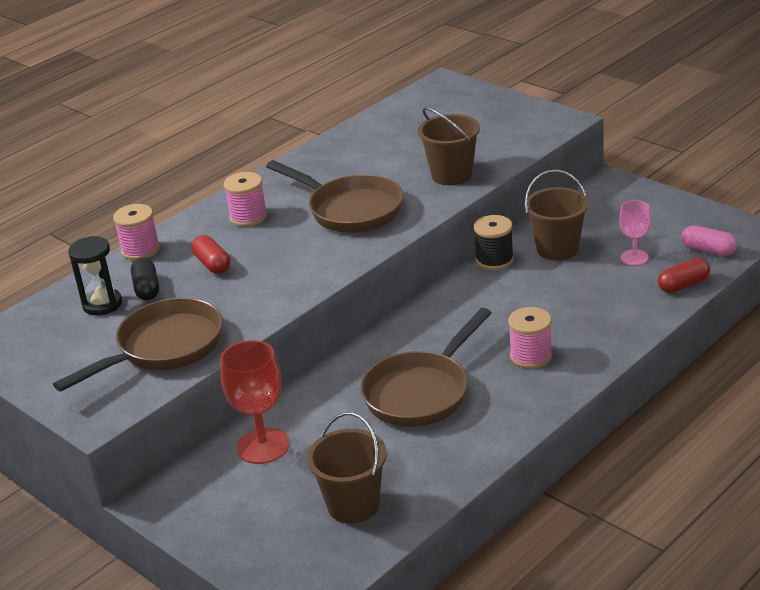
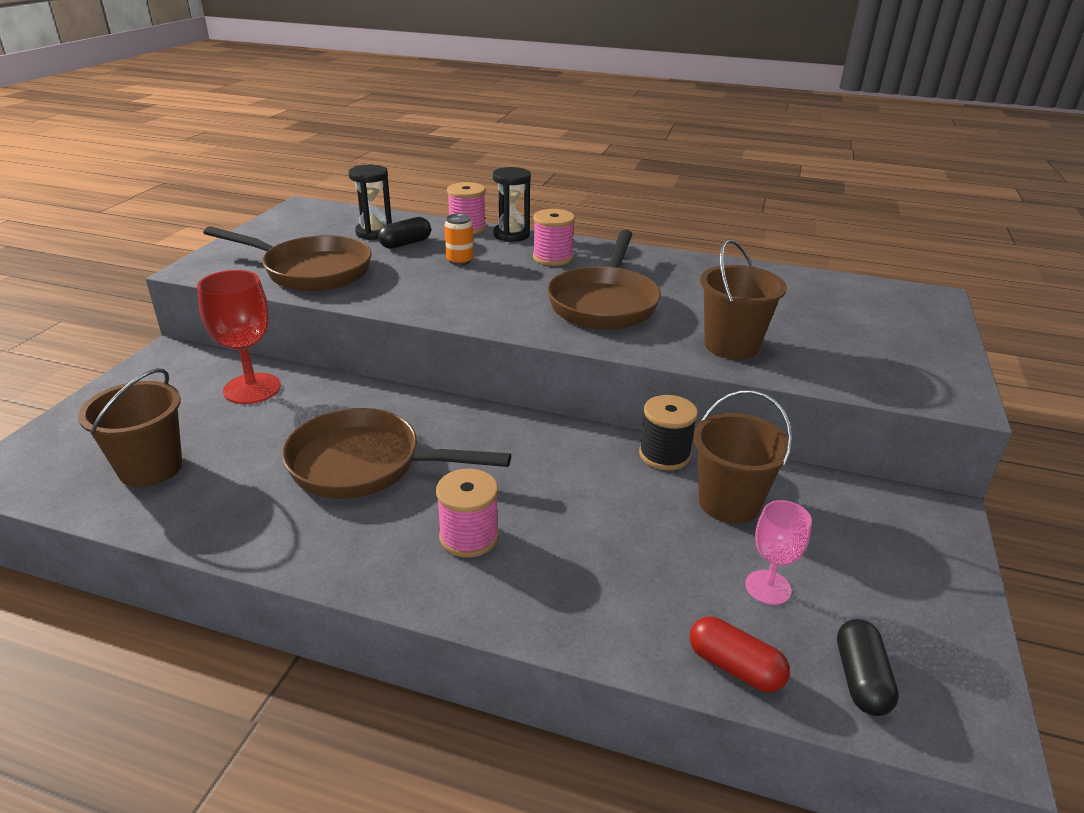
camera: 60 degrees right, 0 degrees up
red capsule [192,235,230,274] -> orange can [444,214,474,265]
pink capsule [682,225,737,256] -> black capsule [837,619,899,716]
none -> black hourglass [493,167,531,242]

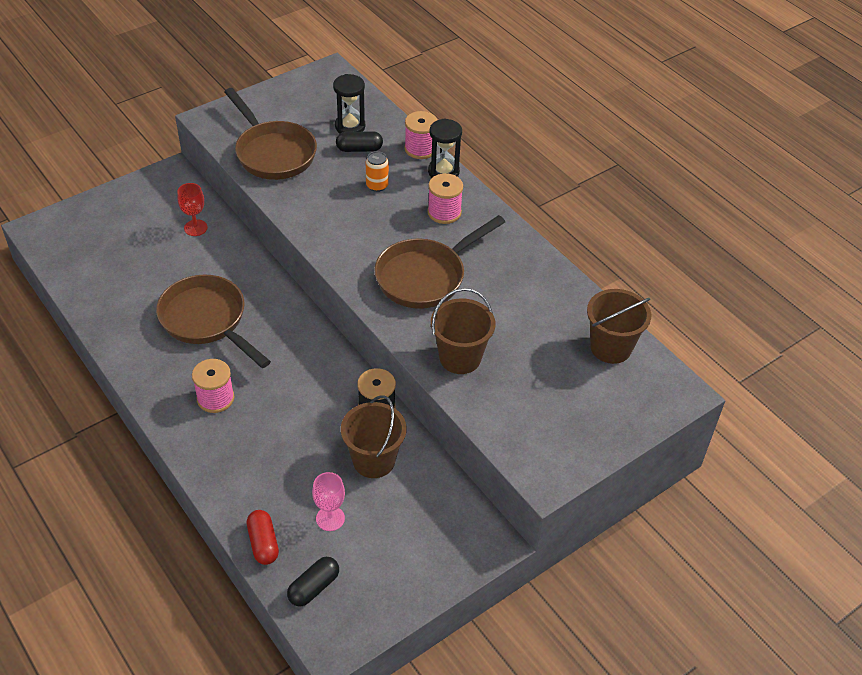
camera: 35 degrees right, 15 degrees up
brown bucket [78,368,182,487] -> brown bucket moved to [587,289,651,364]
red goblet [197,270,281,404] -> red goblet [177,183,208,236], size x0.60

